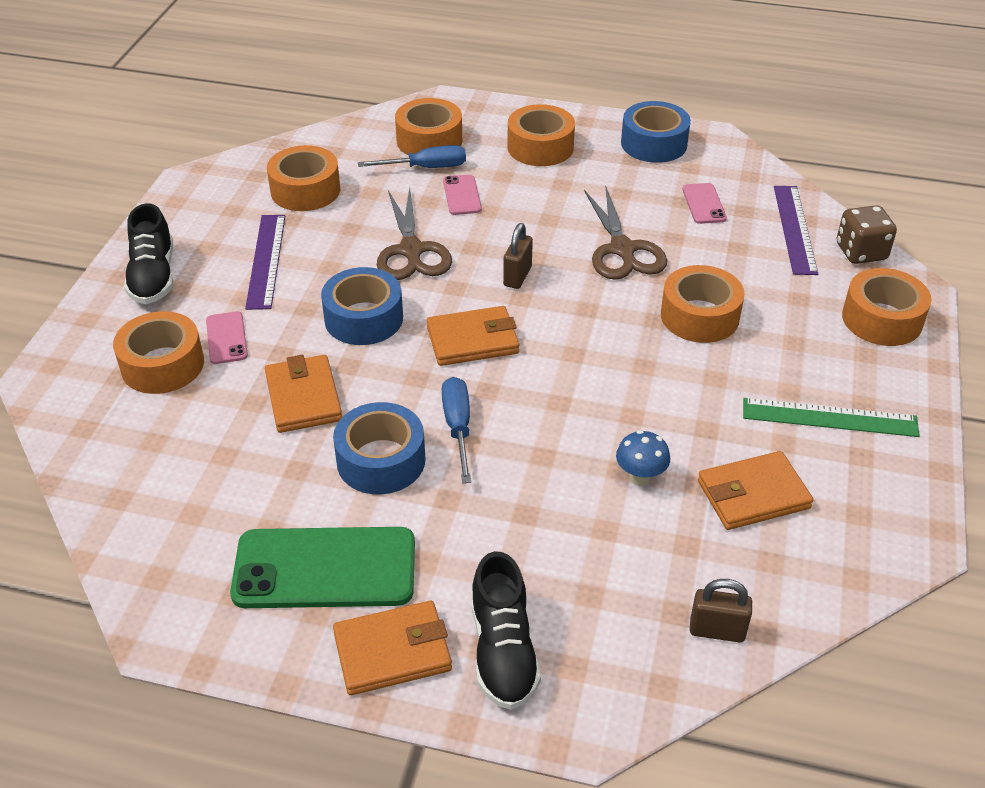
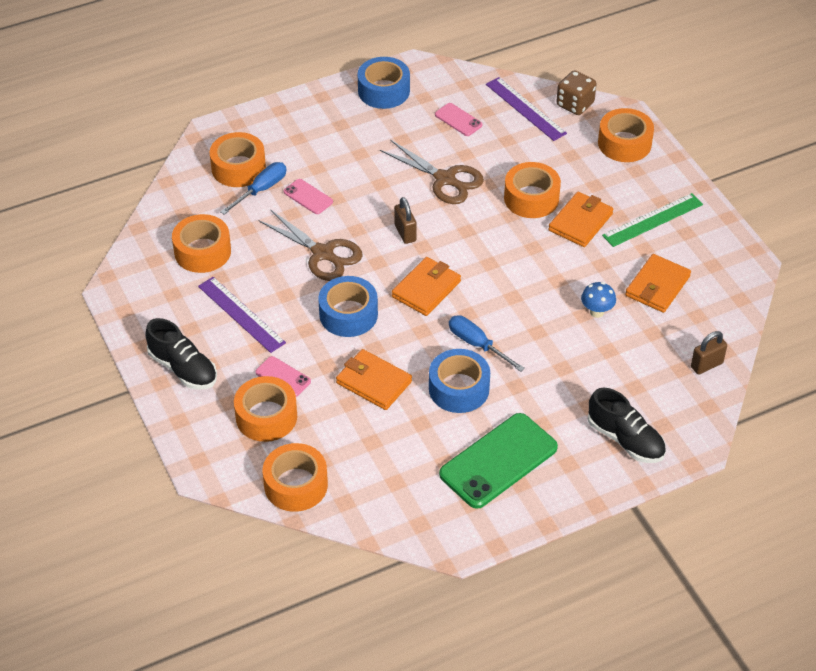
camera: 40 degrees left, 5 degrees up
orange wallet [333,601,452,695] -> orange wallet moved to [549,192,613,247]
orange tape [507,104,575,166] -> orange tape moved to [263,443,328,512]

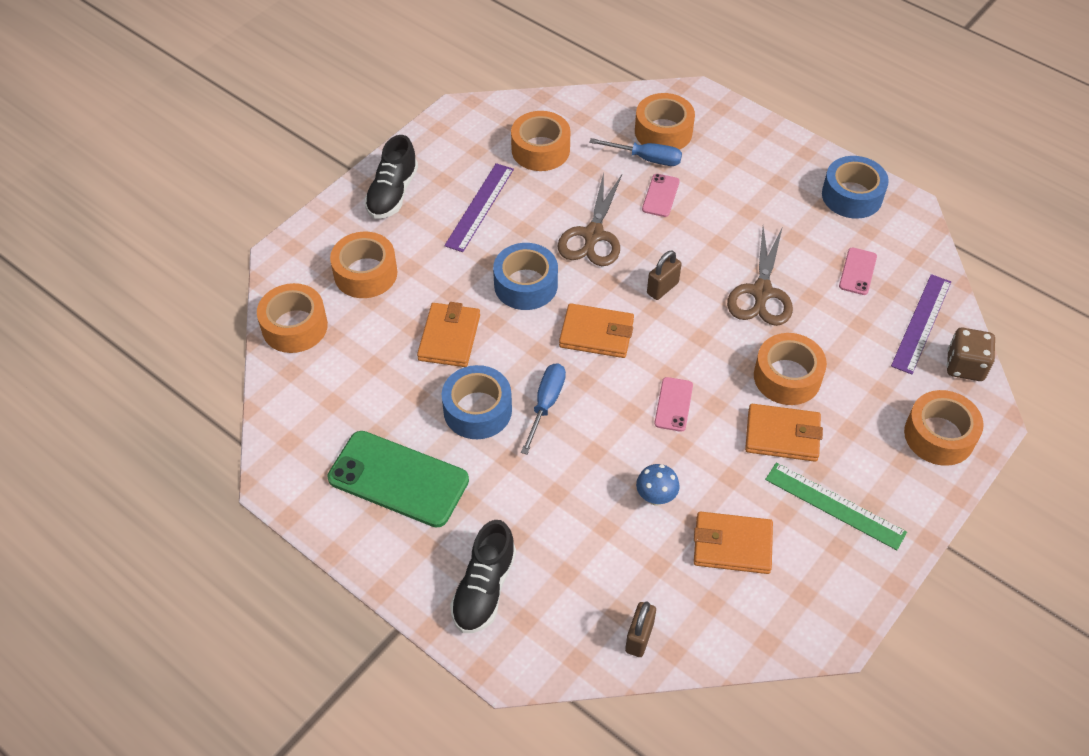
camera: 65 degrees right, 5 degrees up
pink phone [255,356,311,397] -> pink phone moved to [654,377,693,432]
brown padlock [691,331,727,375] -> brown padlock turned 75 degrees clockwise [625,601,656,657]

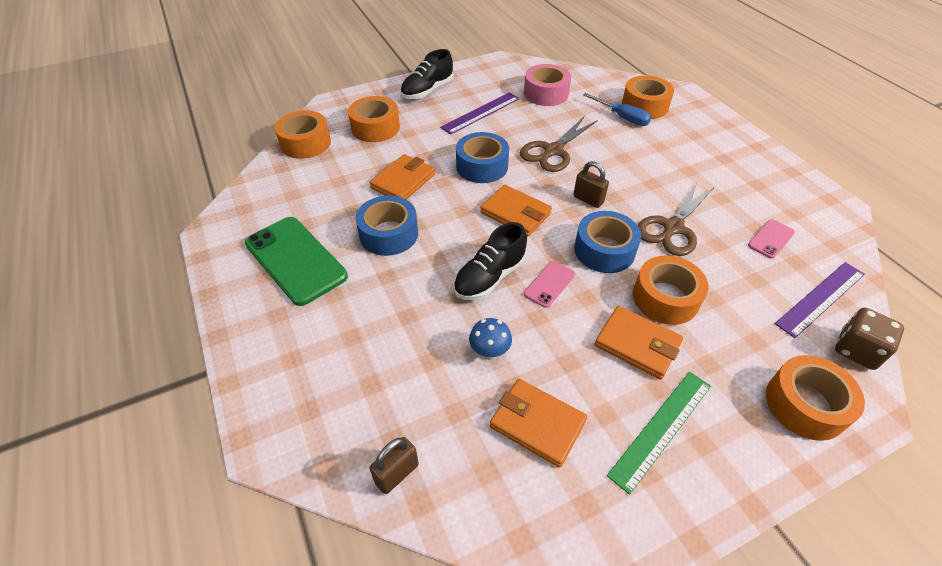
camera: 25 degrees right, 5 degrees down
black shoe [450,520,516,633] -> black shoe moved to [454,222,527,300]
orange tape [511,111,570,171] -> pink tape [524,64,571,106]
blue screwdriver [521,363,566,455] -> none
pink phone [642,174,680,217] -> none
brown padlock [647,250,681,300] -> brown padlock turned 60 degrees clockwise [573,161,609,208]
green ruler [765,463,907,550] -> green ruler turned 75 degrees clockwise [607,372,711,495]
blue tape [822,156,889,219] -> blue tape moved to [574,211,641,273]

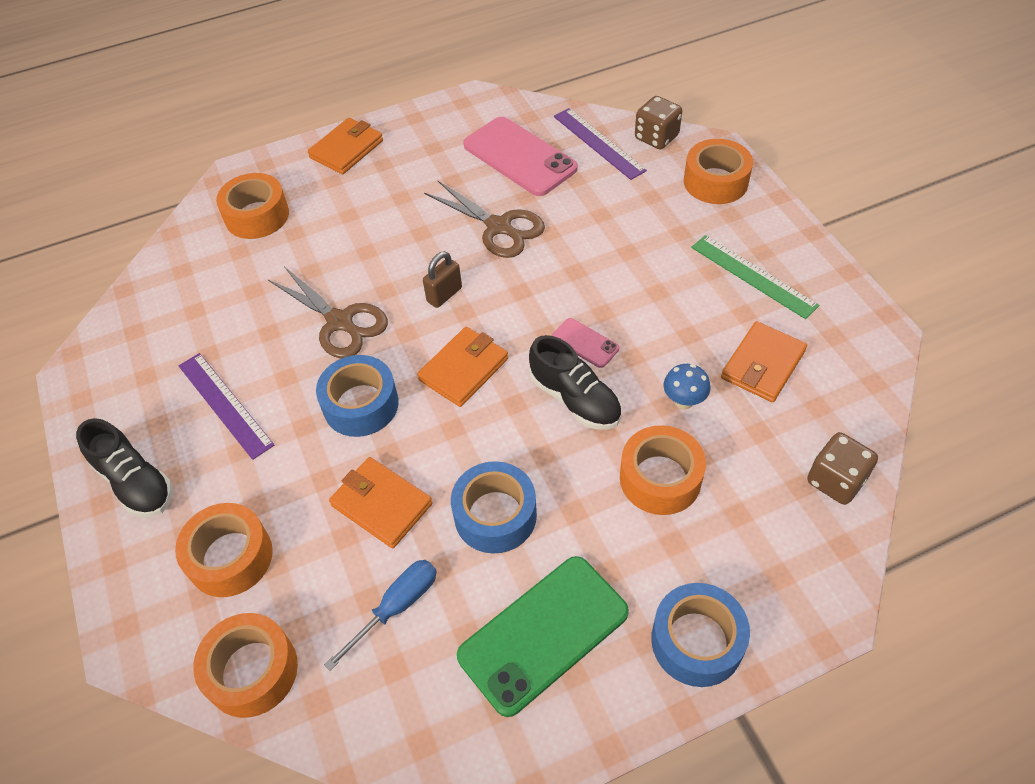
camera: 85 degrees left, 5 degrees up
brown padlock [369,437,419,494] -> brown dice [807,432,878,505]
pink tape [524,64,571,106] -> none
blue tape [574,211,641,273] -> blue tape moved to [651,583,750,687]
blue screwdriver [583,93,651,126] -> blue screwdriver moved to [324,560,437,671]
orange wallet [595,306,683,380] -> orange wallet moved to [308,118,383,174]
orange tape [633,255,709,325] -> orange tape moved to [620,425,706,515]
pink phone [748,219,795,259] -> pink phone [463,117,578,196], size x2.08

